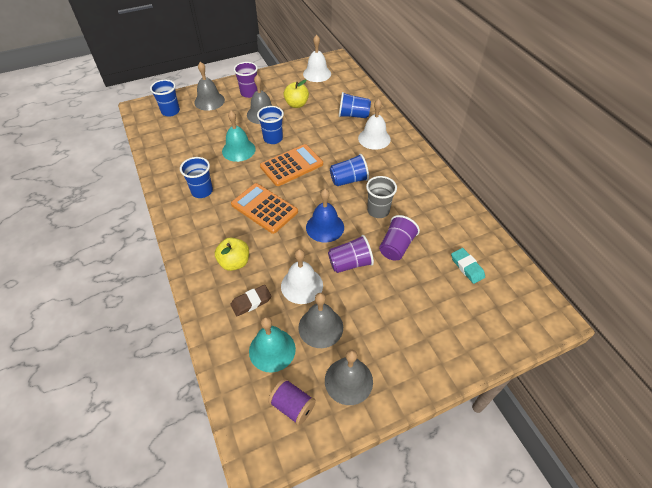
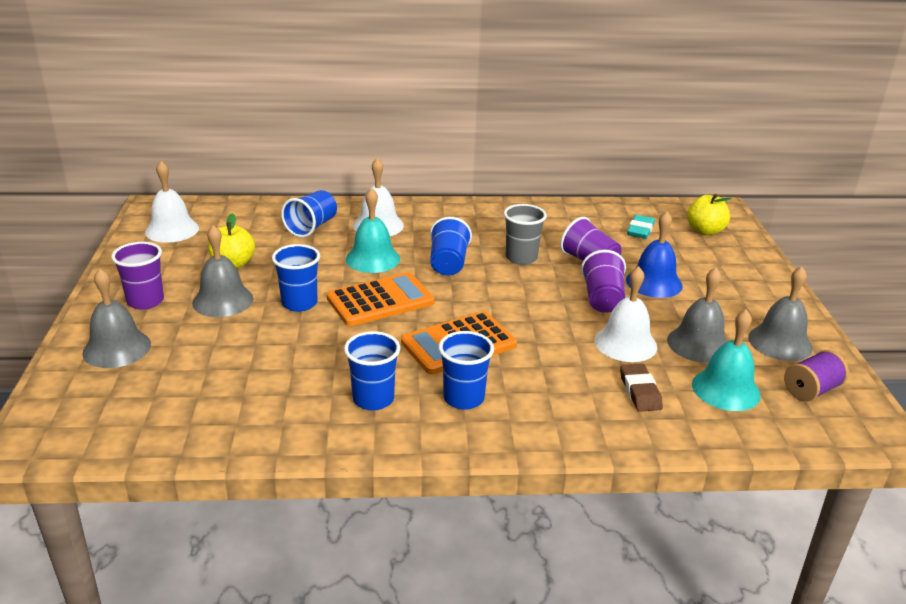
camera: 70 degrees left, 20 degrees down
blue cup [150,80,180,117] -> blue cup moved to [439,331,494,410]
yellow apple [215,237,249,271] -> yellow apple moved to [687,193,731,235]
turquoise bell [222,110,256,162] -> turquoise bell moved to [346,188,400,273]
orange calculator [260,144,323,186] -> orange calculator turned 75 degrees clockwise [326,272,435,326]
blue bell [306,189,344,243] -> blue bell moved to [626,211,683,298]
turquoise eraser [451,248,485,284] -> turquoise eraser turned 60 degrees counterclockwise [627,215,655,239]

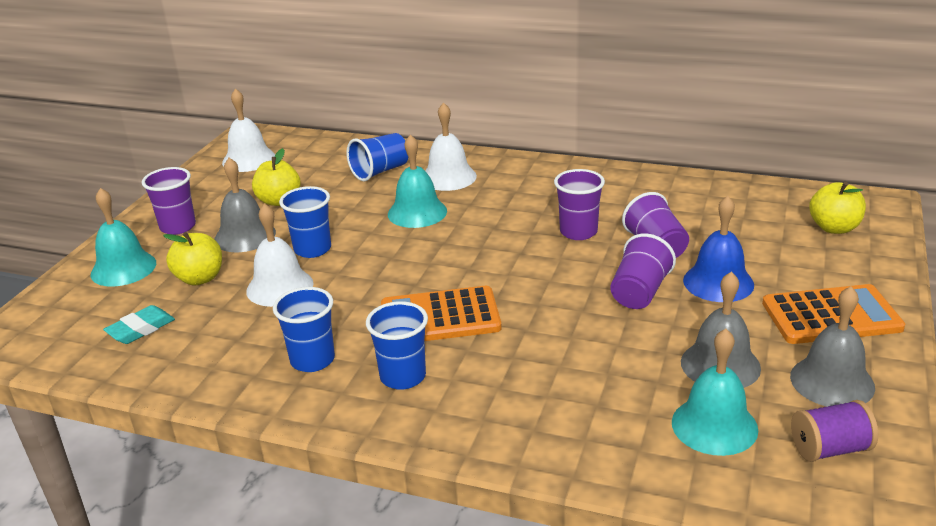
camera: 25 degrees right, 0 degrees up
grey bell [82,268,151,368] -> turquoise bell [91,188,156,287]
orange calculator [326,272,435,326] -> orange calculator moved to [762,284,905,344]
blue cup [430,217,472,275] -> none
grey cup [504,204,547,265] -> purple cup [554,169,605,240]
white bell [594,266,657,362] -> white bell moved to [246,204,314,307]
brown eraser [620,364,663,412] -> none
turquoise eraser [627,215,655,239] -> turquoise eraser moved to [103,305,175,344]
none -> yellow apple [163,232,222,286]

